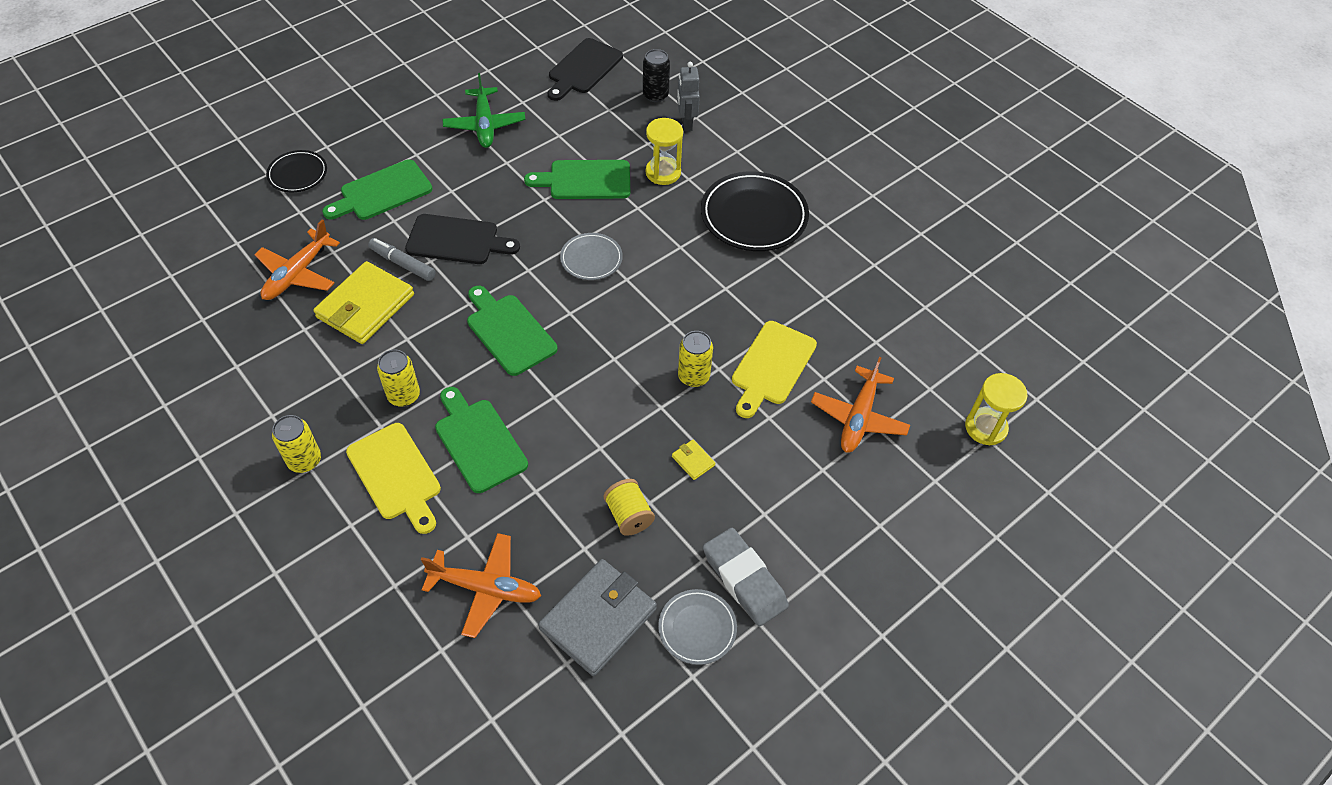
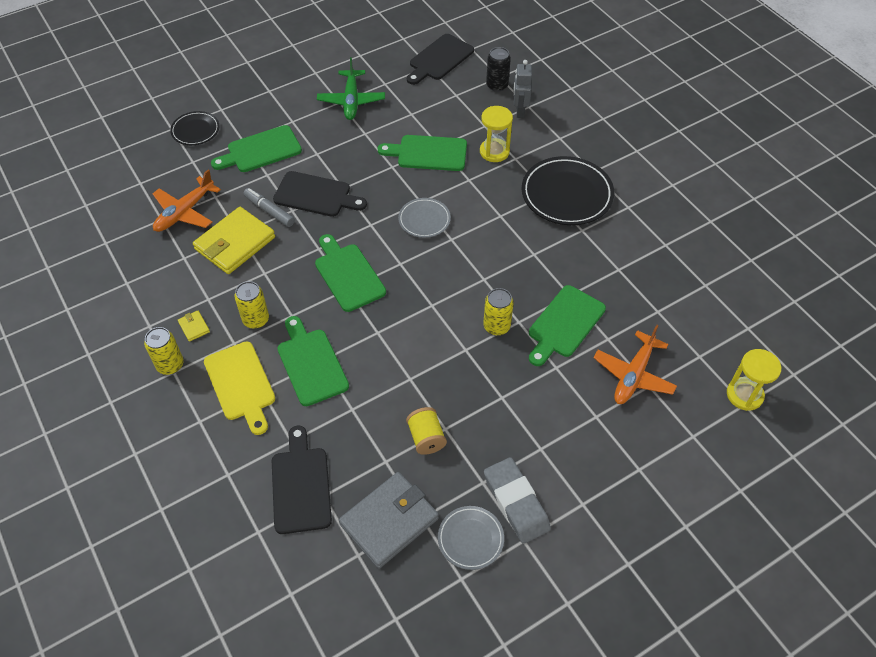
camera: 10 degrees right, 0 degrees up
orange plane [421,533,541,638] -> black cutting board [272,426,332,534]
yellow wallet [672,440,715,480] -> yellow wallet moved to [178,310,210,342]
yellow cutting board [732,321,817,418] -> green cutting board [529,285,606,366]

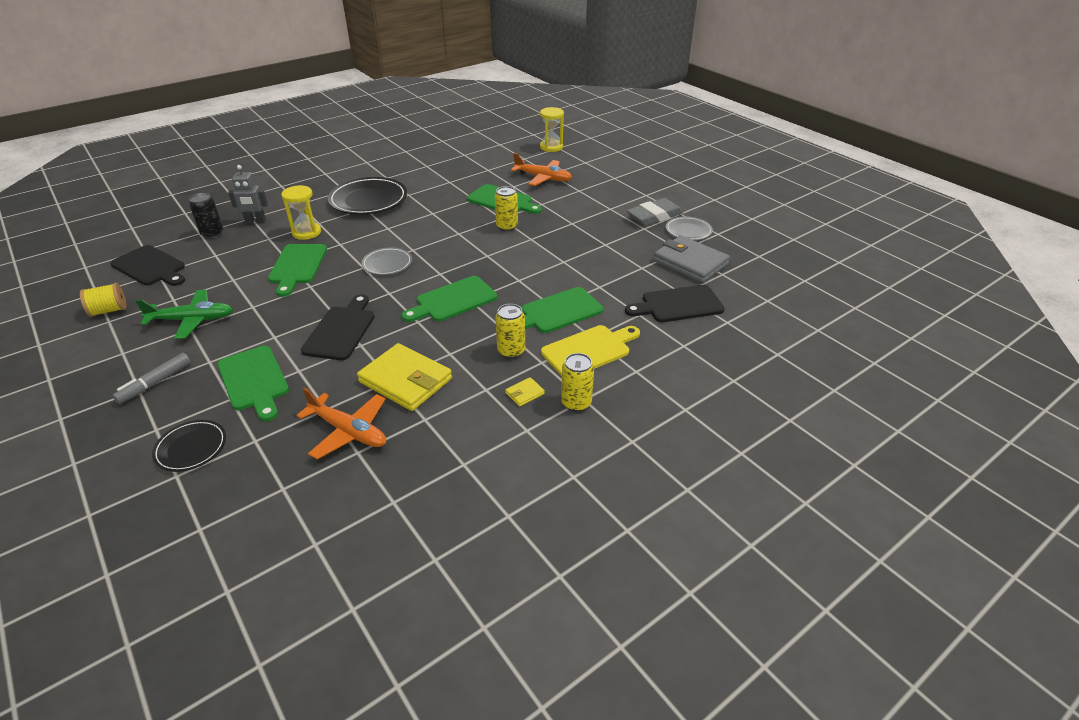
camera: 95 degrees left, 15 degrees down
grey marker [243,188,295,227] -> grey marker moved to [112,353,191,404]
yellow spool [406,407,447,455] -> yellow spool moved to [80,283,127,317]

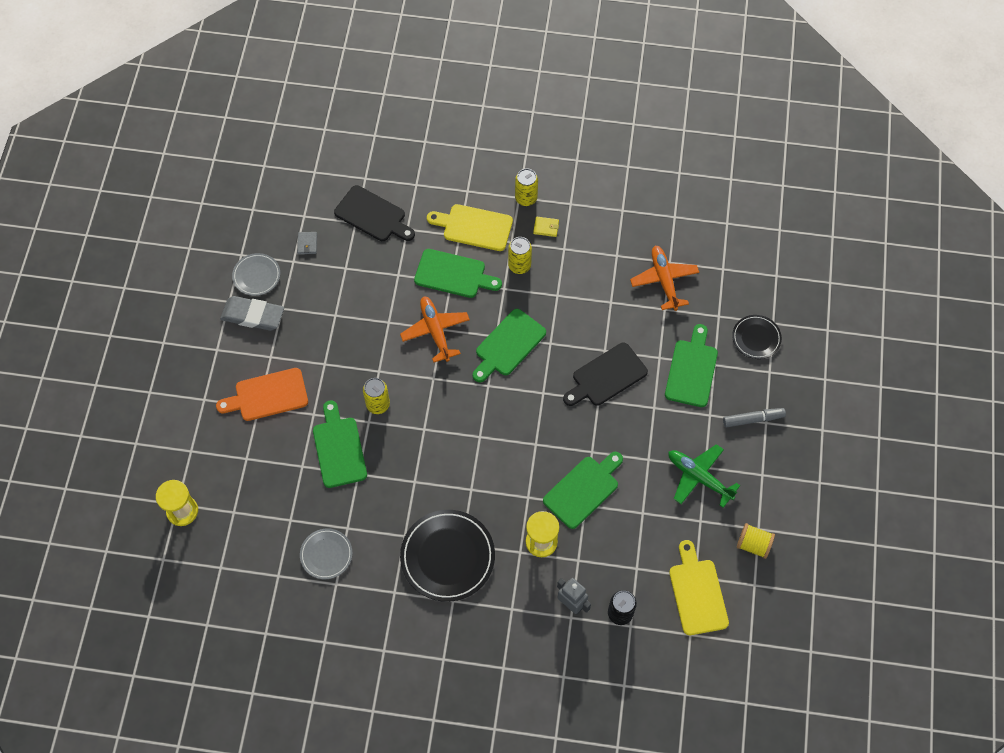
camera: 135 degrees left, 25 degrees up
black cutting board [110,245,185,286] -> yellow cutting board [669,540,729,635]
yellow wallet [357,343,452,411] -> none
grey plate [362,247,412,275] -> grey plate moved to [300,529,353,579]
green cutting board [401,276,497,322] -> green cutting board turned 120 degrees clockwise [473,309,546,382]
orange plane [511,153,572,186] -> orange plane moved to [400,296,470,363]
grey wallet [653,235,730,283] -> grey wallet [297,232,317,254], size x0.41
none -> orange cutting board [216,368,308,421]

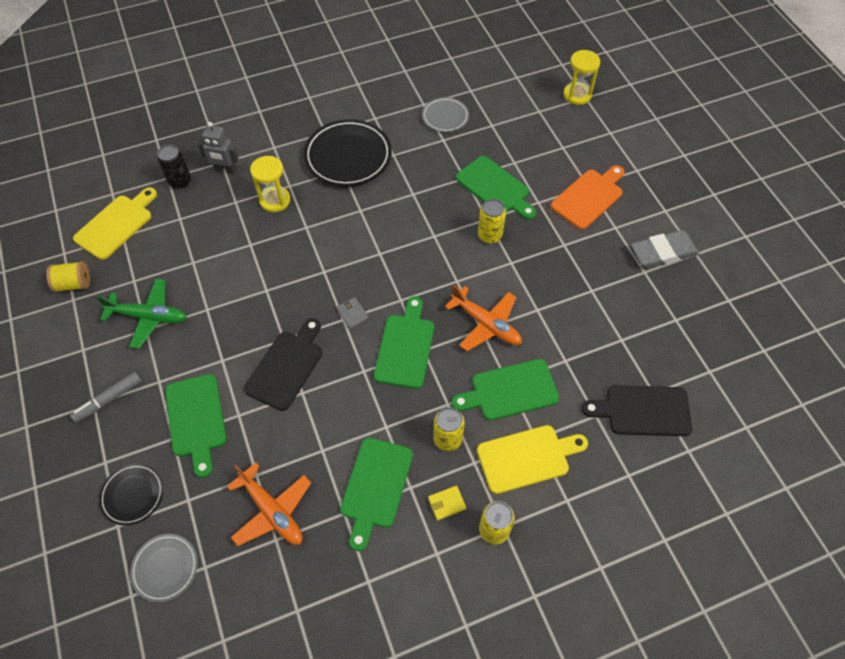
camera: 150 degrees right, 5 degrees down
grey plate [232,253,280,296] -> grey plate moved to [130,534,198,602]
grey wallet [297,232,317,254] -> grey wallet moved to [336,297,369,328]
green cutting board [543,452,623,529] -> green cutting board moved to [340,438,413,551]
yellow cutting board [669,540,729,635] -> yellow cutting board turned 105 degrees counterclockwise [73,188,157,260]

